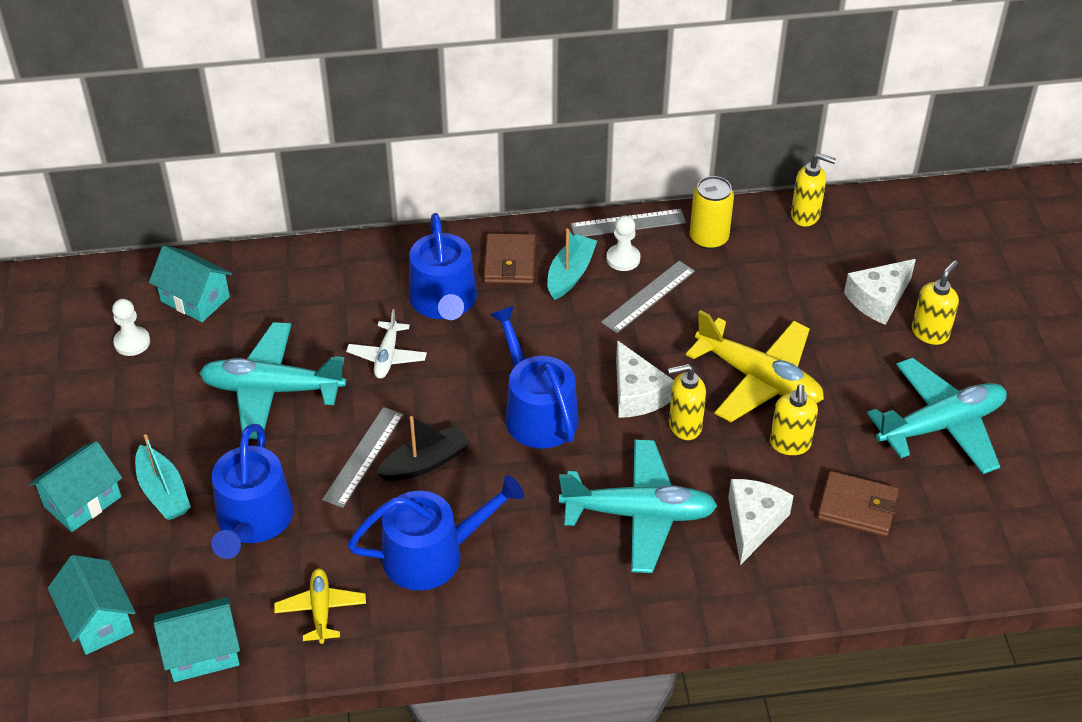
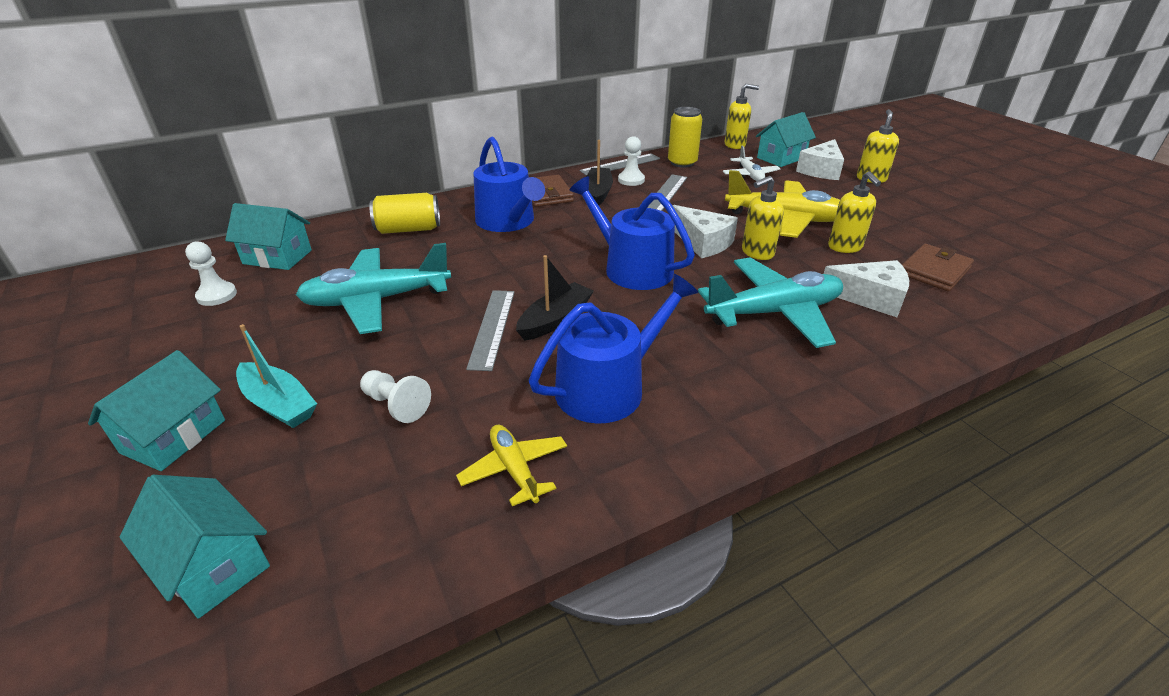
camera: 20 degrees left, 10 degrees down
turquoise house [154,597,240,682] -> turquoise house moved to [756,112,816,167]
blue watering can [211,424,294,559] -> white pawn [360,370,431,423]
white plane [346,309,427,379] -> white plane moved to [723,145,780,181]
turquoise boat [547,229,597,300] -> black boat [586,140,613,205]
white cheese [728,479,794,565] -> white cheese turned 105 degrees clockwise [824,260,909,317]
brown wallet [817,471,899,537] -> brown wallet turned 45 degrees counterclockwise [902,244,974,292]
turquoise plane [867,358,1007,474] -> none
none -> yellow can [369,193,440,234]

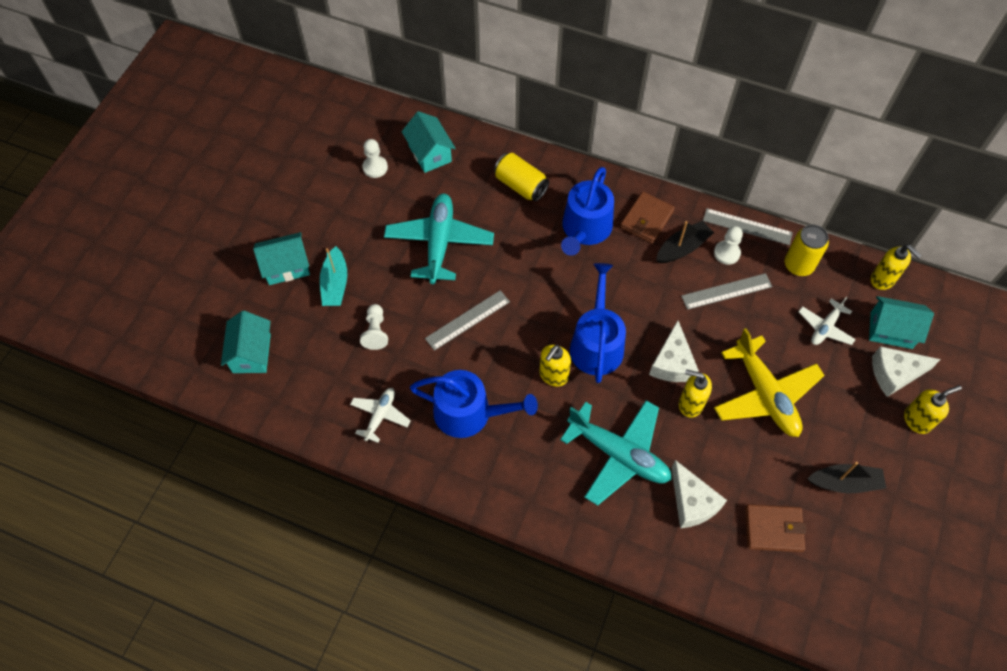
camera: 50 degrees right, 25 degrees up
turquoise plane [296,243,451,334] -> turquoise plane turned 60 degrees clockwise [384,194,494,284]
yellow plane [456,425,567,506] -> white plane [350,388,411,443]
black boat [516,255,594,341] -> black boat moved to [808,462,886,493]
yellow soap dispenser [828,171,881,253] -> yellow soap dispenser moved to [539,345,571,387]

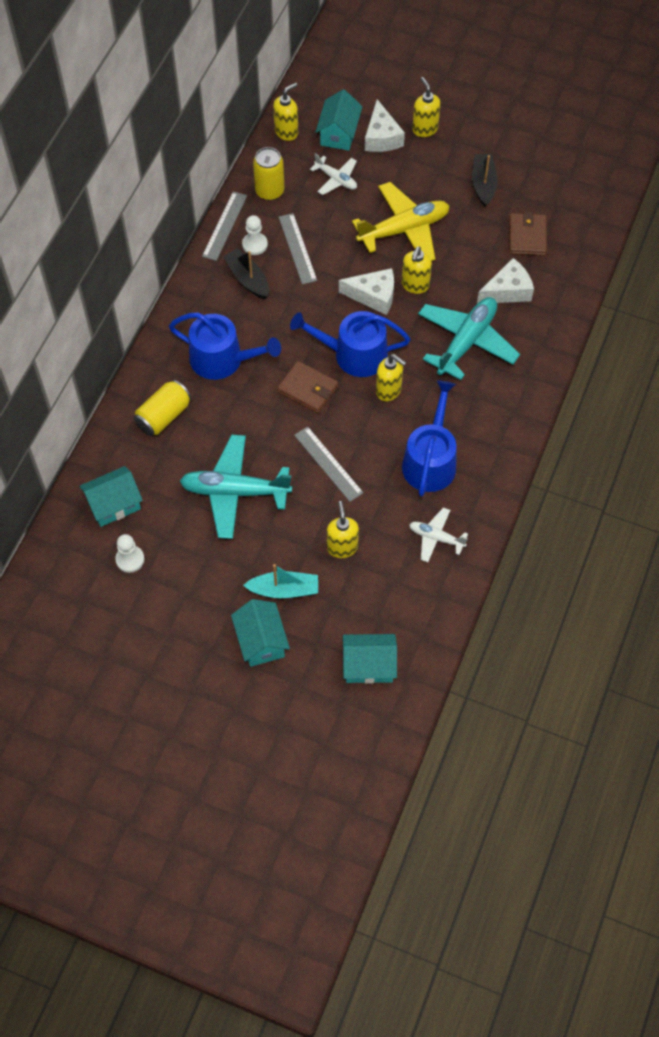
camera: 90 degrees left, 0 degrees up
white pawn [360,304,388,350] -> yellow soap dispenser [327,501,359,558]
brown wallet [620,192,675,243] -> brown wallet moved to [277,361,338,413]

